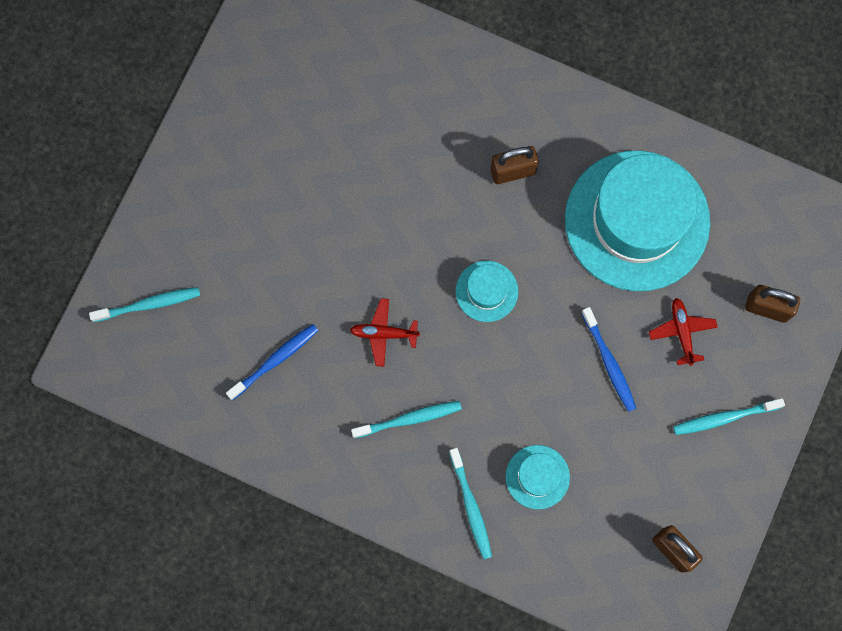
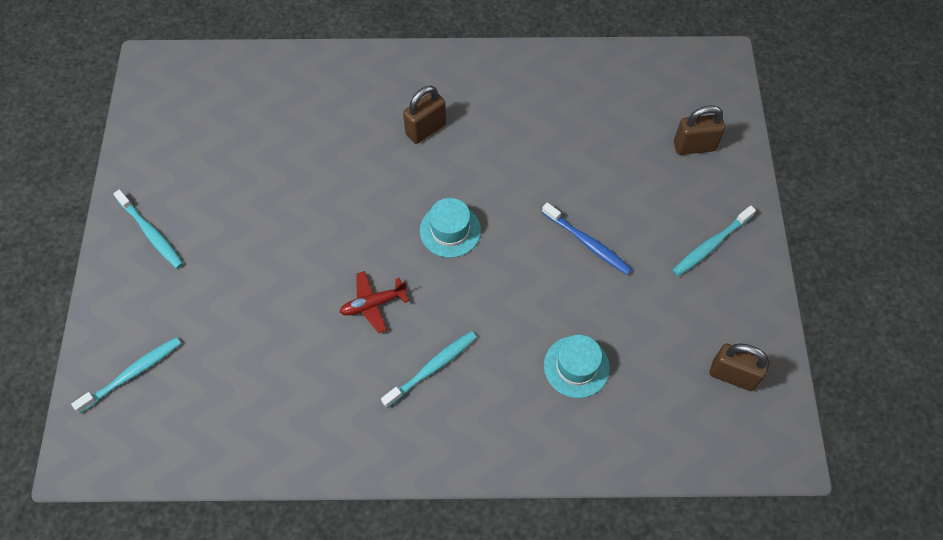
camera: 25 degrees left, 15 degrees down
blue toothbrush [226,324,319,400] -> none
turquoise toothbrush [449,448,492,560] -> turquoise toothbrush moved to [113,190,183,269]
turquoise hat [565,150,710,291] -> none
red plane [649,298,718,366] -> none

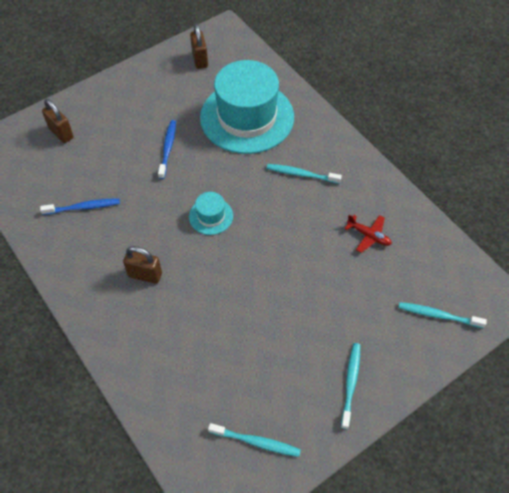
camera: 125 degrees left, 5 degrees down
red plane [340,271,409,333] -> red plane moved to [344,215,392,253]
turquoise hat [544,335,610,398] -> turquoise hat [200,60,294,154], size x2.33
turquoise toothbrush [672,206,756,276] -> turquoise toothbrush moved to [208,423,301,457]
none -> blue toothbrush [40,198,120,215]

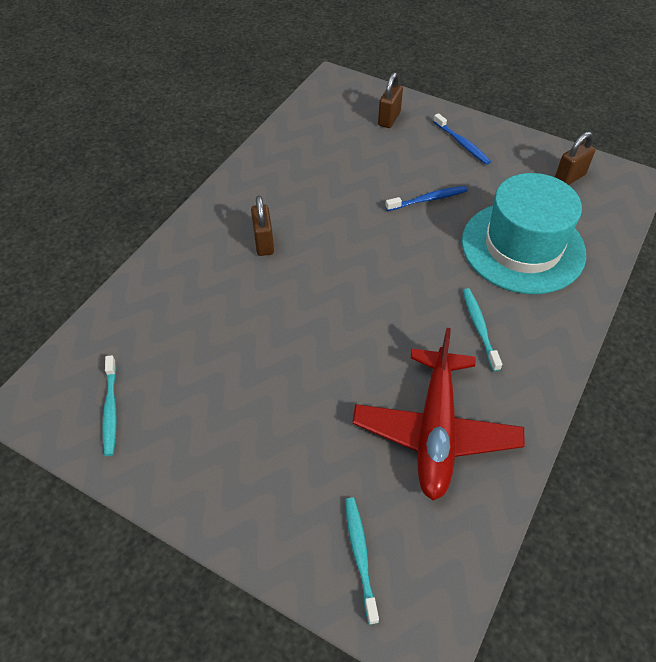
camera: 65 degrees right, 5 degrees down
blue toothbrush [40,198,120,215] -> blue toothbrush moved to [433,113,491,165]
turquoise hat [189,192,233,235] -> none
turquoise toothbrush [341,343,360,429] -> none
red plane [344,215,392,253] -> red plane [352,328,525,501], size x2.40

